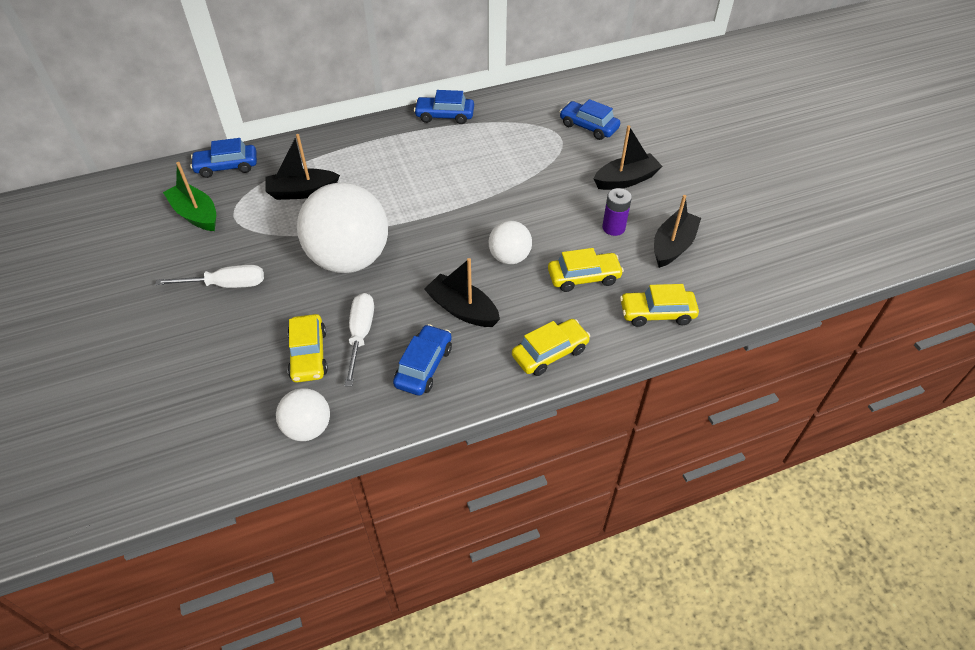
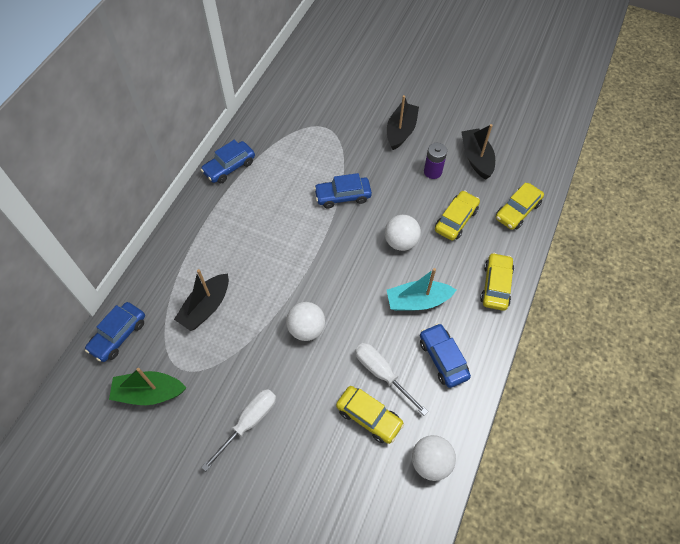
camera: 45 degrees left, 10 degrees up
white ball [297,182,388,273] -> white ball [286,302,325,341], size x0.50
black boat [424,258,500,327] -> turquoise boat [387,268,456,311]
blue car [559,99,620,140] -> blue car moved to [314,173,372,208]

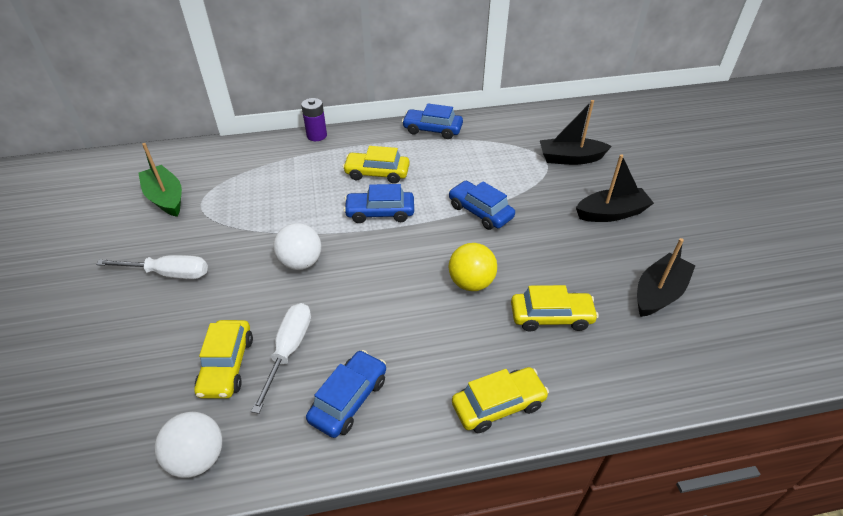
camera: 55 degrees right, 15 degrees down
blue car [85,302,145,362] -> blue car moved to [344,184,414,223]
black boat [174,269,229,331] -> black boat moved to [540,100,612,165]
white ball [385,215,421,251] -> yellow ball [449,243,497,291]
turquoise boat [387,268,456,311] -> none
purple battery [424,143,447,179] -> purple battery moved to [301,98,327,141]
yellow car [496,182,544,230] -> yellow car moved to [343,146,410,184]

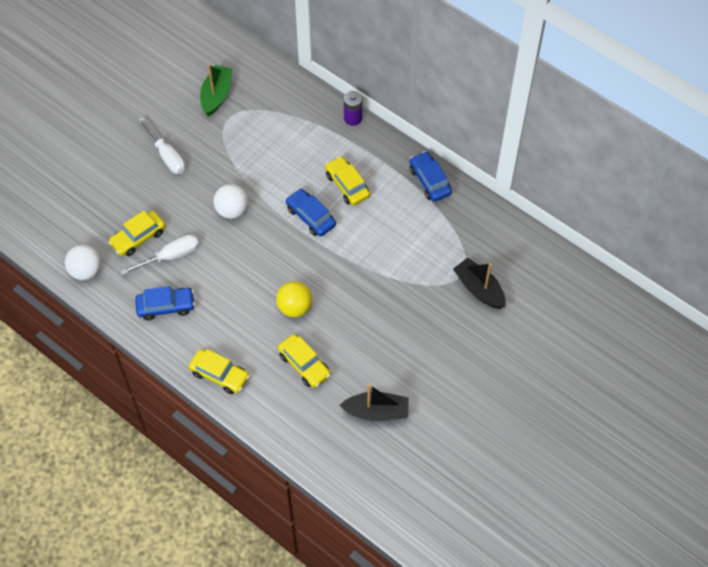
camera: 50 degrees right, 15 degrees up
blue car [449,181,515,230] -> none
black boat [576,154,654,222] -> none

